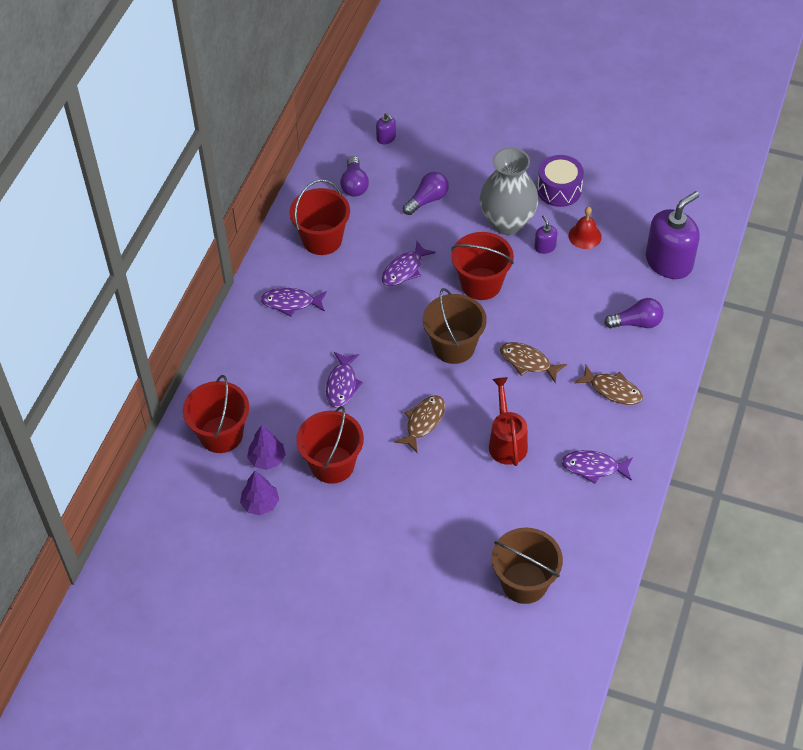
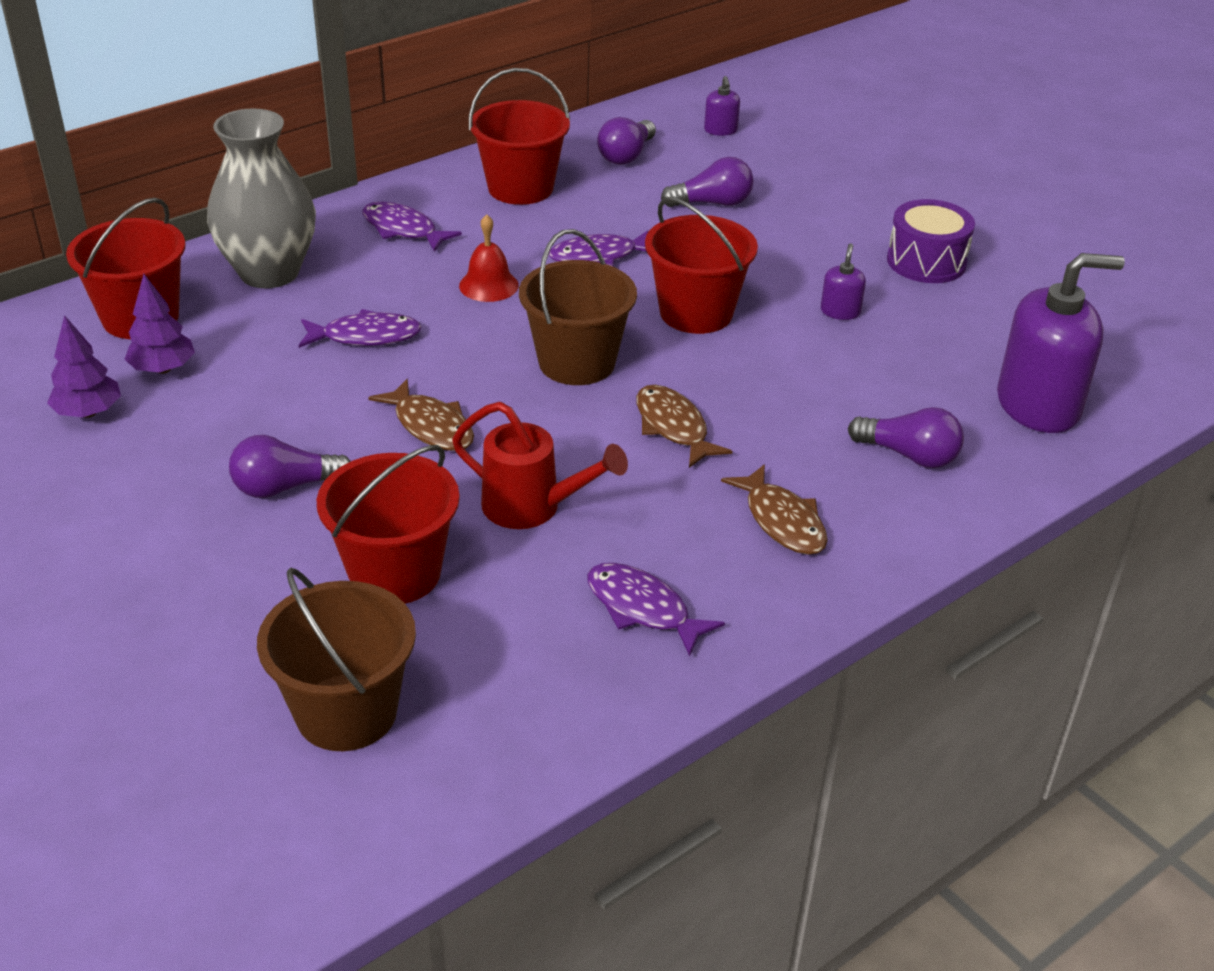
camera: 30 degrees right, 15 degrees down
red bucket [296,406,364,484] -> red bucket moved to [317,445,460,604]
purple fish [326,352,363,408] -> purple fish turned 135 degrees counterclockwise [299,309,422,348]
brown fish [394,395,445,453] -> brown fish turned 75 degrees clockwise [368,379,474,451]
grey vase [479,147,538,235] -> grey vase moved to [207,108,316,288]
red watering can [489,377,528,466] -> red watering can turned 90 degrees clockwise [452,402,628,529]
red bell [569,207,602,249] -> red bell moved to [459,214,519,302]
none -> purple light bulb [229,435,351,498]

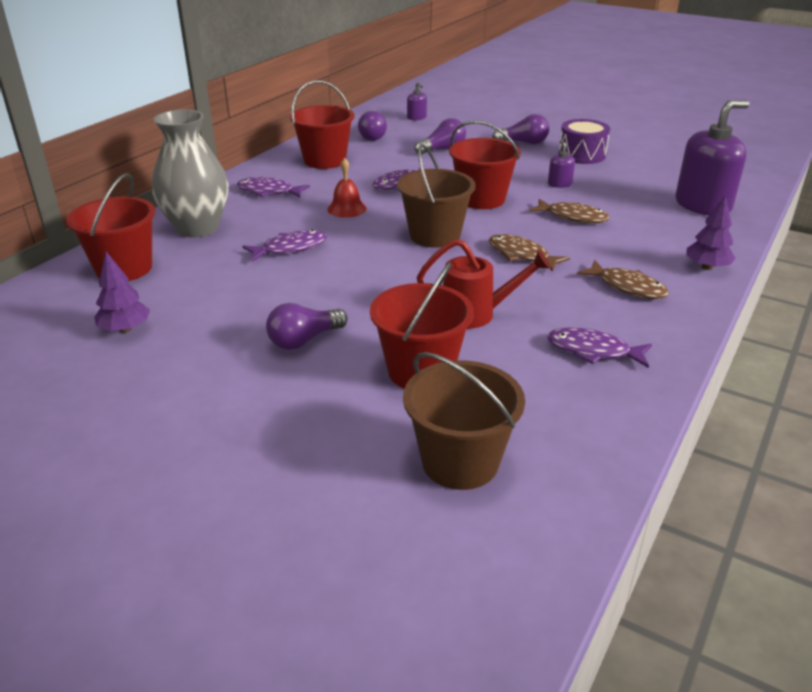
camera: 20 degrees left, 5 degrees down
purple tree [124,274,195,374] -> purple tree moved to [687,195,736,270]
brown fish [368,379,474,451] -> brown fish moved to [529,199,610,223]
purple light bulb [848,407,964,468] -> purple light bulb moved to [492,114,549,144]

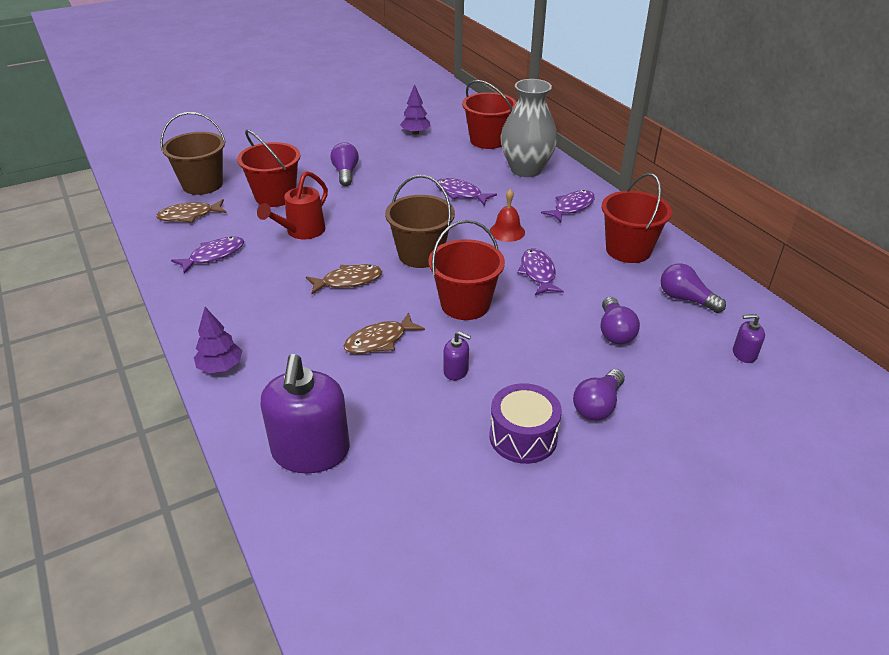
camera: 120 degrees right, 5 degrees up
purple fish [242,230,327,262] -> purple fish turned 120 degrees clockwise [436,178,497,206]
brown fish [577,260,669,299] -> brown fish moved to [156,199,226,223]

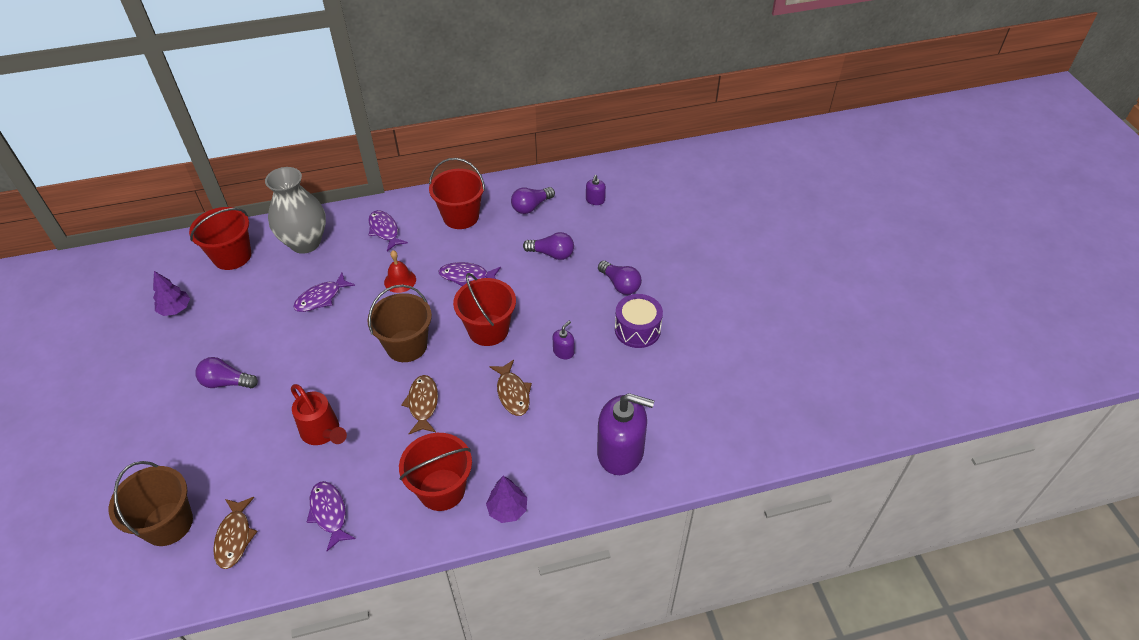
camera: 75 degrees left, 10 degrees up
red bucket [237,130,301,207] -> red bucket moved to [399,433,472,511]

